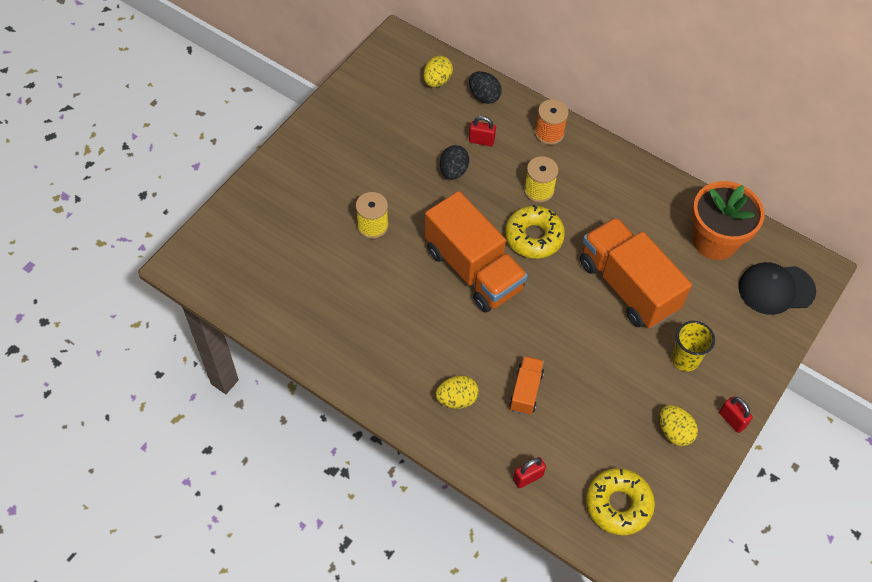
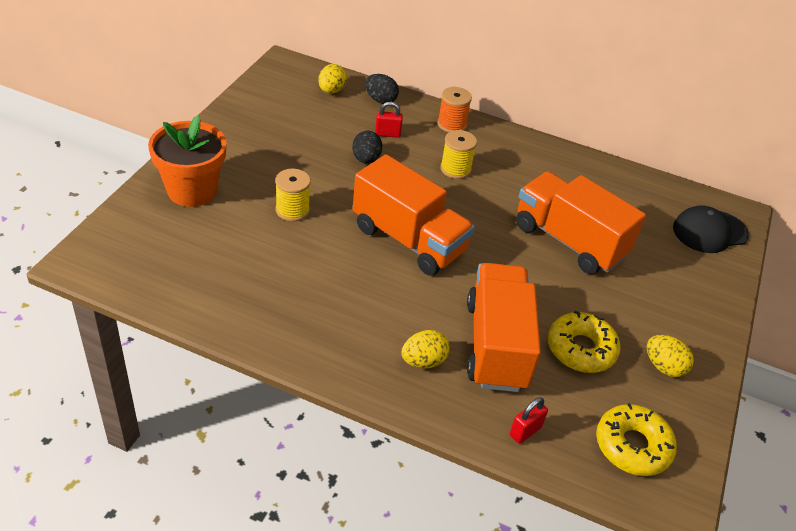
camera: 15 degrees left, 15 degrees down
yellow donut [505,205,565,258] -> yellow donut moved to [548,311,621,373]
orange truck [509,356,544,415] -> orange truck [467,263,541,392], size x2.08
yellow cup [671,321,715,371] -> none
orange flower pot [692,181,764,260] -> orange flower pot moved to [148,115,227,207]
red padlock [719,397,753,433] -> none

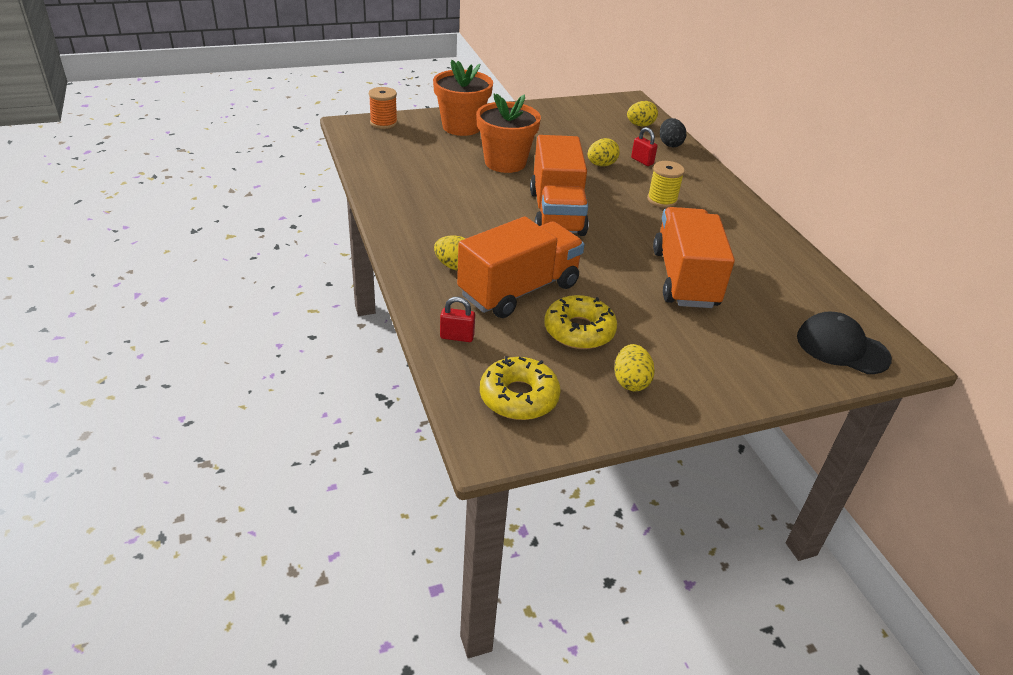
camera: 50 degrees right, 5 degrees down
yellow spool [275,169,311,222] -> orange flower pot [476,94,541,173]
black egg [352,131,382,164] -> yellow egg [588,138,620,166]
orange spool [437,87,472,133] -> orange spool moved to [369,87,397,129]

